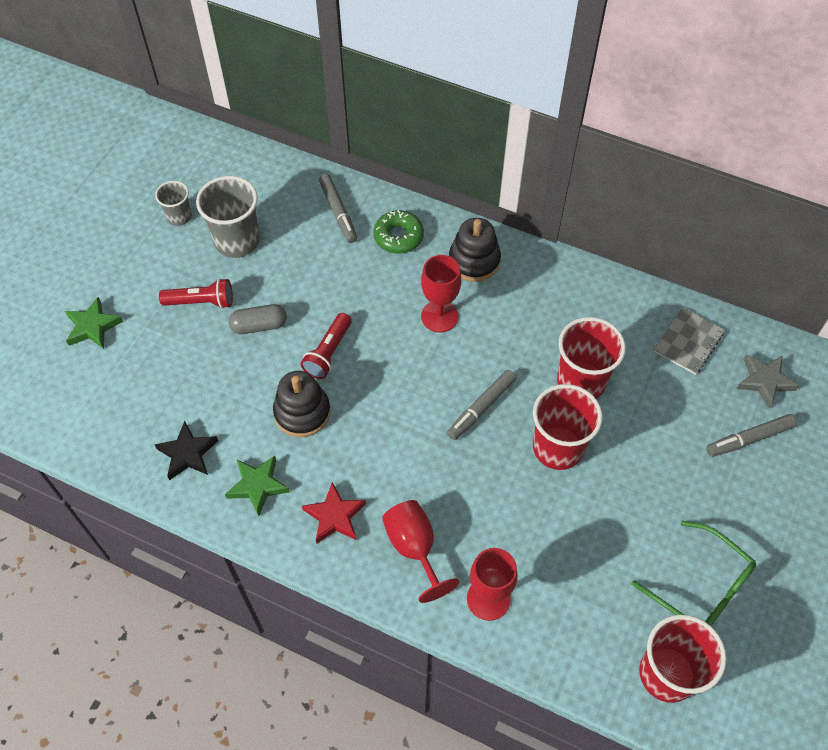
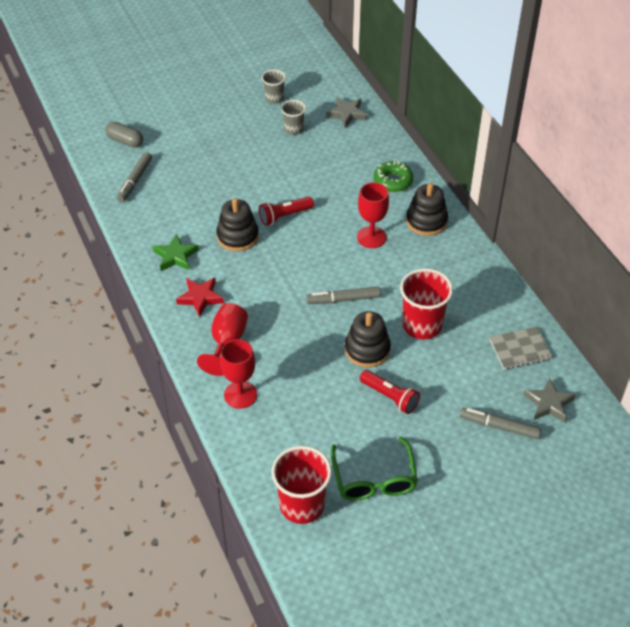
camera: 40 degrees right, 10 degrees down
green star [65,297,123,349] -> none
black star [155,421,218,480] -> none
red flashlight [159,278,233,309] -> red flashlight moved to [359,370,420,414]
grey cup [196,176,260,258] -> grey cup [281,100,306,135], size x0.56
grey capsule [228,304,287,334] -> grey capsule moved to [105,122,143,148]
grey marker [319,174,357,243] -> grey marker moved to [117,152,152,202]
red cup [533,384,603,470] -> black stacking toy [345,311,391,367]
none -> grey star [326,97,367,128]

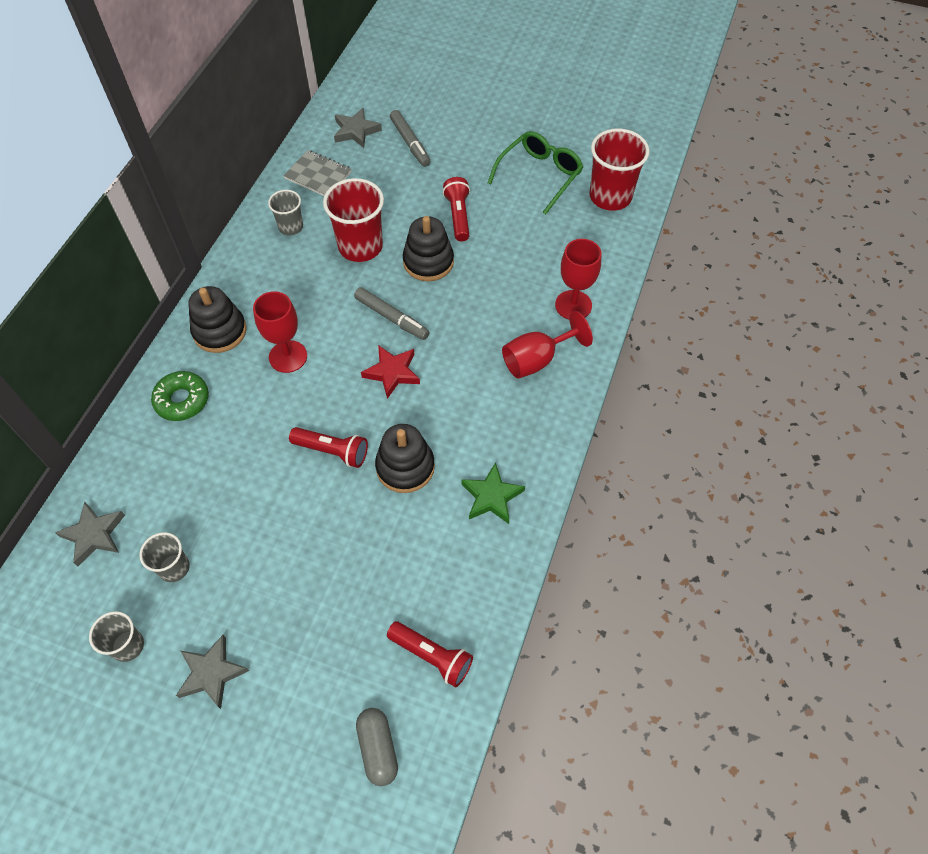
camera: 135 degrees left, 10 degrees up
grey marker [117,152,152,202] -> red flashlight [387,621,473,687]
red star [176,278,224,317] -> red star moved to [361,345,420,399]
none -> grey star [176,635,249,709]
none -> grey cup [268,190,303,235]

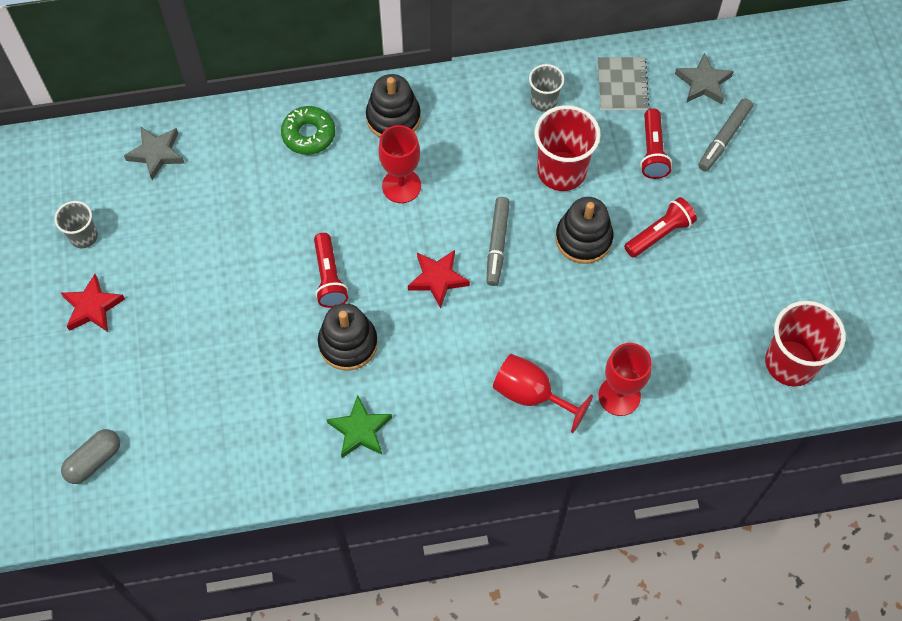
camera: 60 degrees right, 5 degrees up
grey cup [139,532,190,582] -> none
grey star [176,635,249,709] -> red star [61,274,125,332]
red flashlight [387,621,473,687] -> red flashlight moved to [640,108,672,179]
green glasses [488,131,583,215] -> none

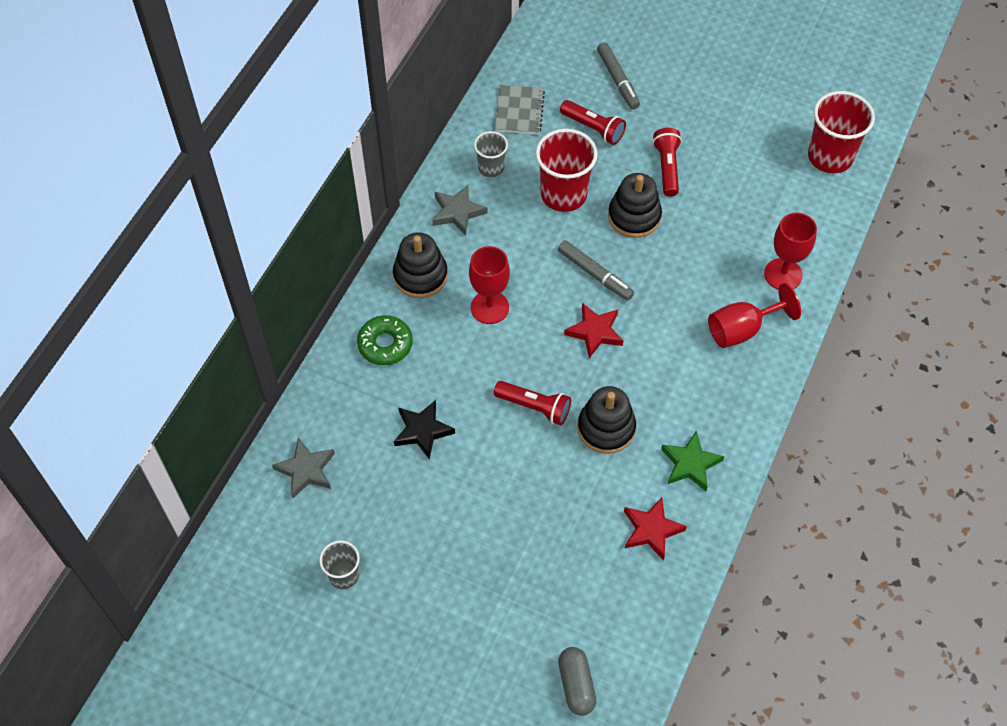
camera: 55 degrees left, 5 degrees down
red star [61,274,125,332] -> red star moved to [624,497,687,561]
grey notebook [598,57,650,110] -> grey notebook turned 60 degrees clockwise [495,85,545,134]
grey star [675,53,734,104] -> grey star moved to [432,185,487,236]
none -> black star [394,400,455,460]

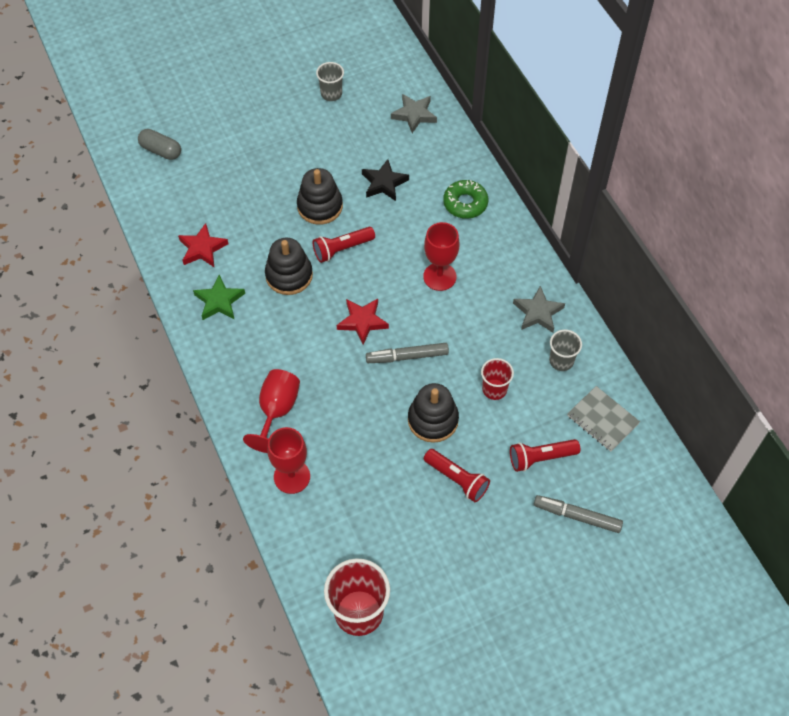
camera: 130 degrees right, 0 degrees up
black stacking toy [393,232,448,298] -> black stacking toy moved to [297,168,343,225]
red cup [535,129,598,212] -> red cup [481,358,514,400], size x0.56

